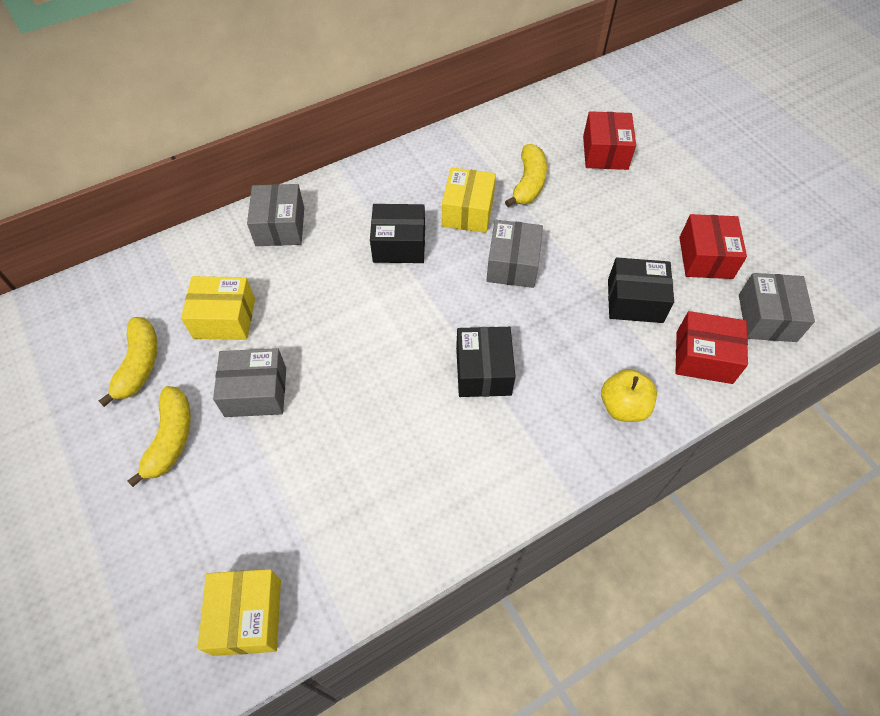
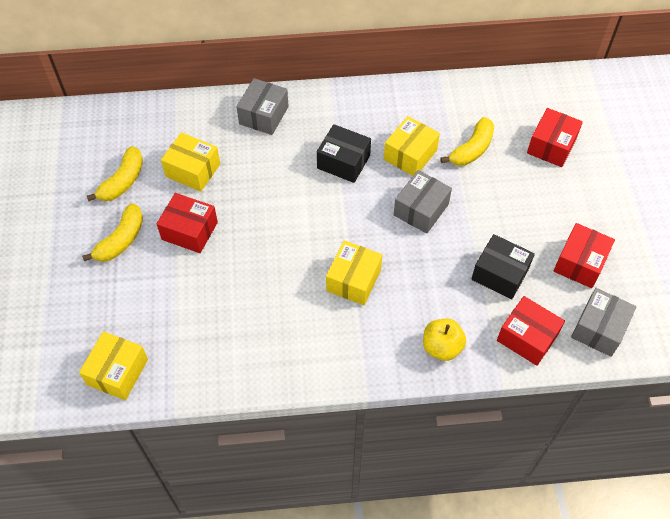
camera: 25 degrees right, 0 degrees up
grey box [213,348,286,417] -> red box [157,193,218,253]
black box [456,327,516,397] -> yellow box [326,240,382,305]

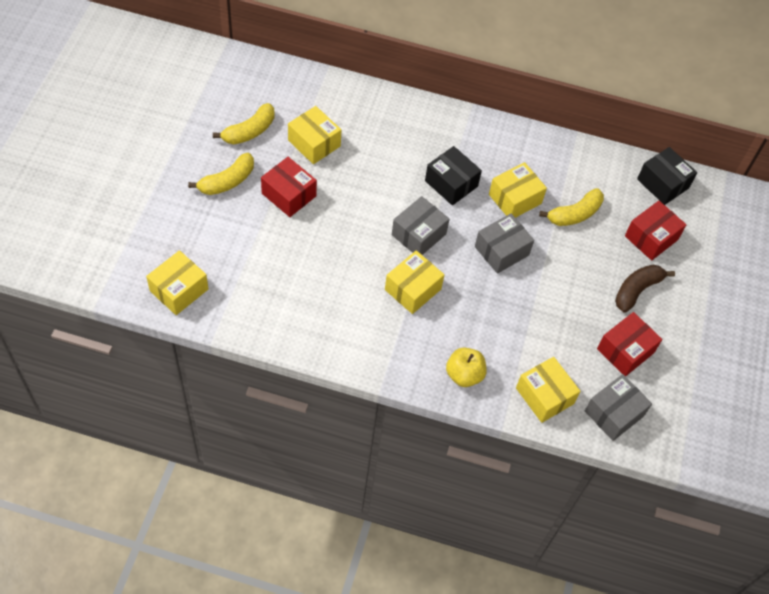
camera: 15 degrees right, 0 degrees up
grey box [236,78,289,135] -> grey box moved to [392,196,450,255]
black box [471,234,535,299] -> black box moved to [637,147,697,205]
red box [497,296,565,366] -> yellow box [516,357,581,423]
none -> brown banana [615,265,675,312]

